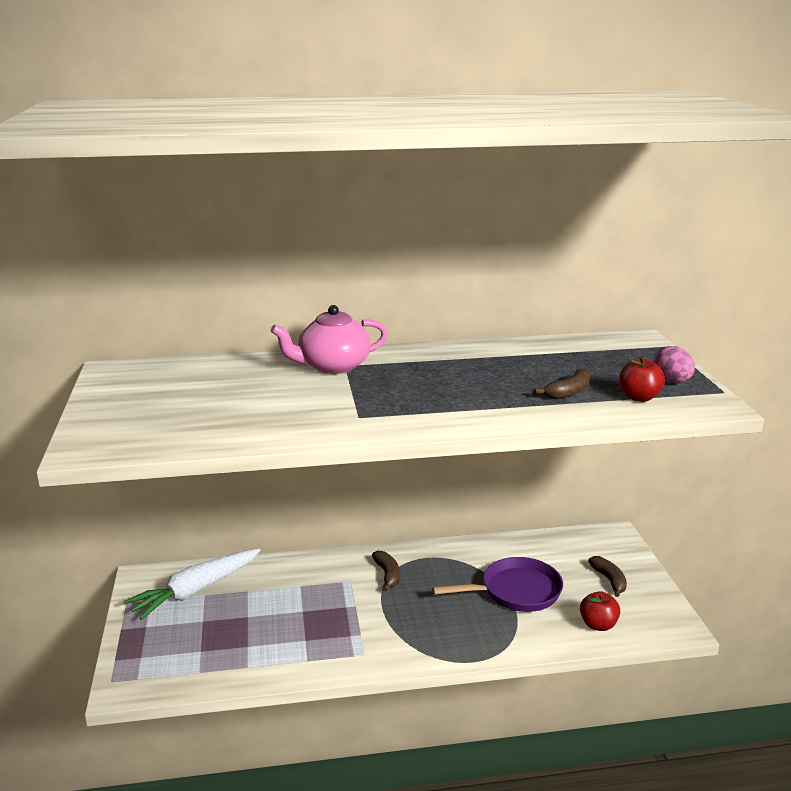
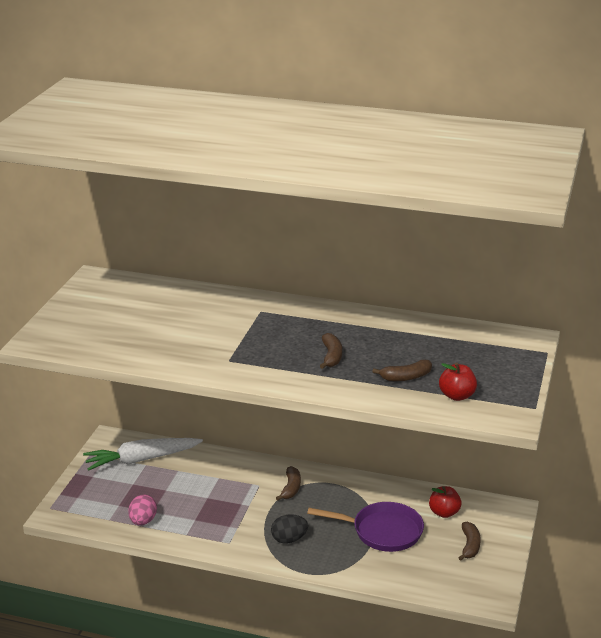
camera: 25 degrees right, 5 degrees up
pink teapot [271,305,388,374] -> none
red apple [580,591,620,631] -> red apple moved to [429,486,462,518]
pink egg [653,346,695,383] -> pink egg moved to [128,495,157,525]
none -> black egg [271,514,308,544]
none -> brown banana [320,333,342,369]

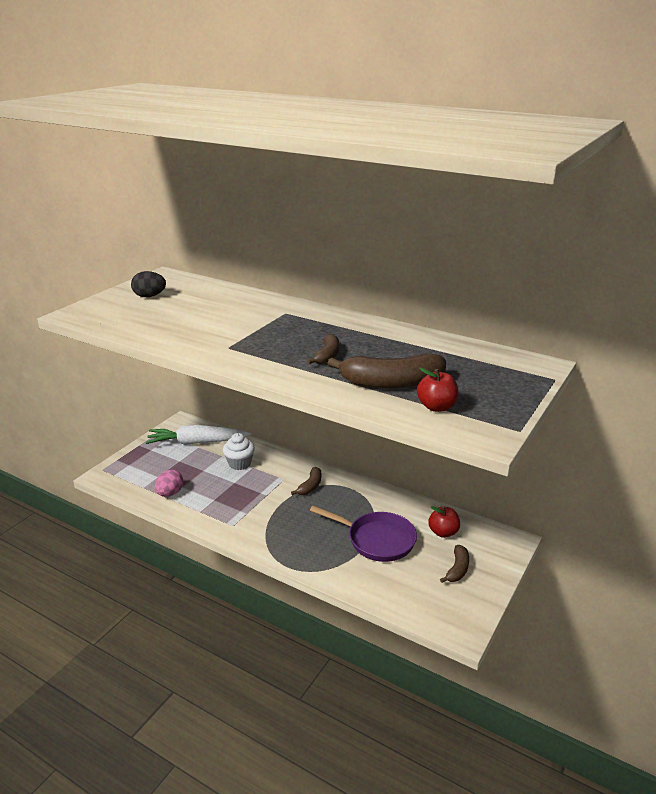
camera: 15 degrees right, 0 degrees up
black egg [271,514,308,544] -> black egg moved to [131,271,166,297]
brown banana [372,360,432,381] -> brown banana [327,353,446,388], size x1.83
none -> white cupcake [223,433,255,470]

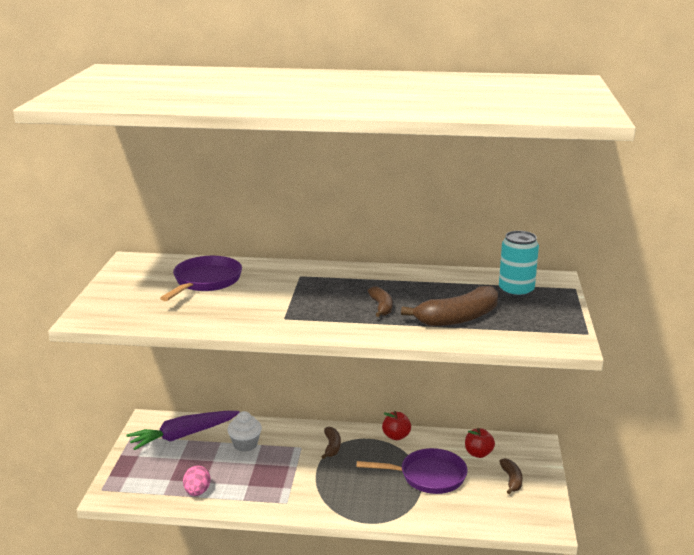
camera: 25 degrees left, 5 degrees down
black egg [131,271,166,297] -> none
white carrot [146,425,251,445] -> purple carrot [126,411,240,450]
red apple [417,367,458,412] -> red apple moved to [382,411,411,440]
none -> purple pan [160,256,242,301]
none -> turquoise can [499,231,539,297]

